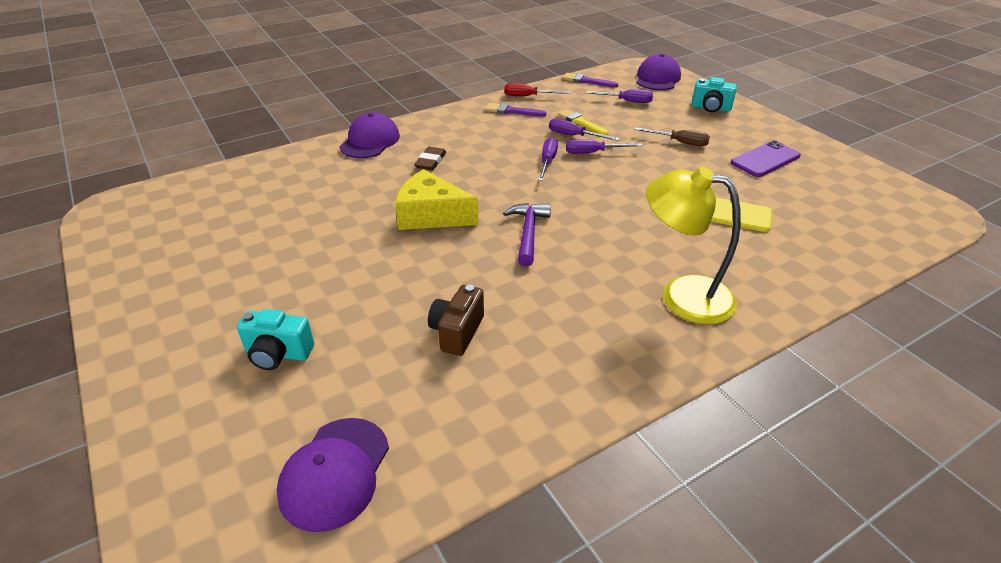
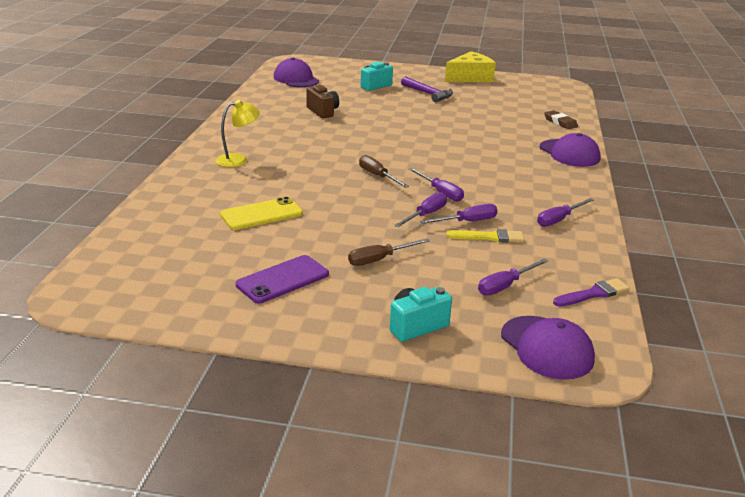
camera: 130 degrees right, 10 degrees down
yellow cheese [395,169,478,230] -> yellow cheese moved to [445,51,496,82]
brown eraser [414,147,446,170] -> brown eraser moved to [544,110,578,129]
purple brush [485,103,547,117] -> purple screwdriver [537,198,594,227]
purple hammer [503,203,551,267] -> purple hammer moved to [401,76,453,102]
red screwdriver [504,83,570,96] -> none
yellow lamp [646,167,741,324] -> yellow lamp [216,100,260,167], size x0.61
purple phone [731,141,801,177] -> purple phone turned 45 degrees clockwise [236,255,329,303]
none -> brown screwdriver [359,155,409,188]

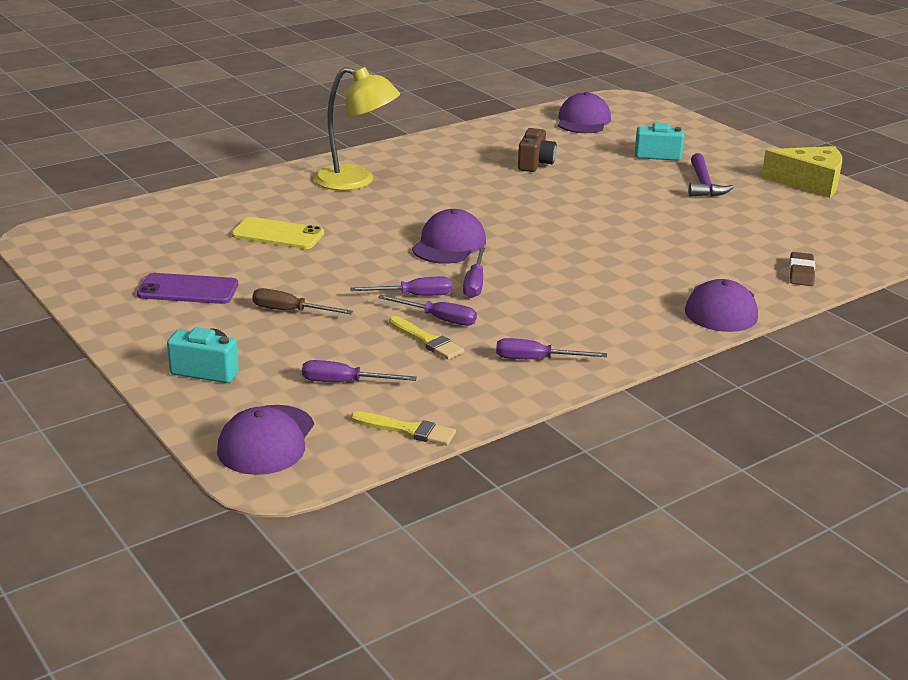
camera: 45 degrees right, 0 degrees up
yellow lamp [216,100,260,167] -> yellow lamp [314,66,400,191], size x1.63
brown screwdriver [359,155,409,188] -> purple cap [412,209,486,264]
purple brush [553,278,630,307] -> yellow brush [351,411,456,445]

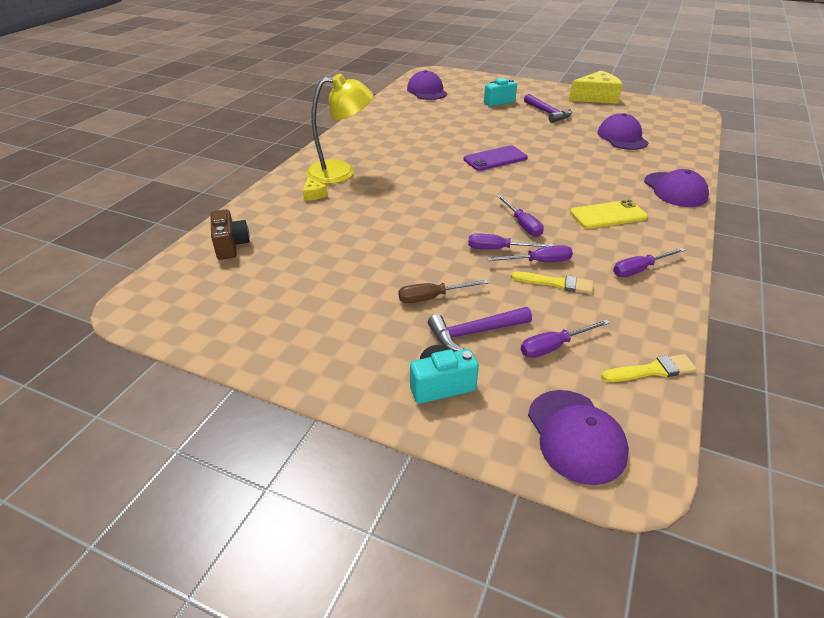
camera: 30 degrees left, 10 degrees up
purple phone [137,273,238,304] -> purple phone moved to [463,145,528,171]
yellow phone [231,217,324,249] -> yellow phone moved to [570,200,648,229]
purple screwdriver [350,277,452,296] -> purple screwdriver turned 135 degrees counterclockwise [468,233,553,250]
purple cap [412,209,486,264] -> purple cap moved to [598,113,648,150]
brown camera [518,128,557,172] -> brown camera moved to [211,209,250,260]
brown eraser [789,252,815,286] -> none
none -> yellow cheese [303,177,328,201]
none -> purple hammer [428,307,532,352]

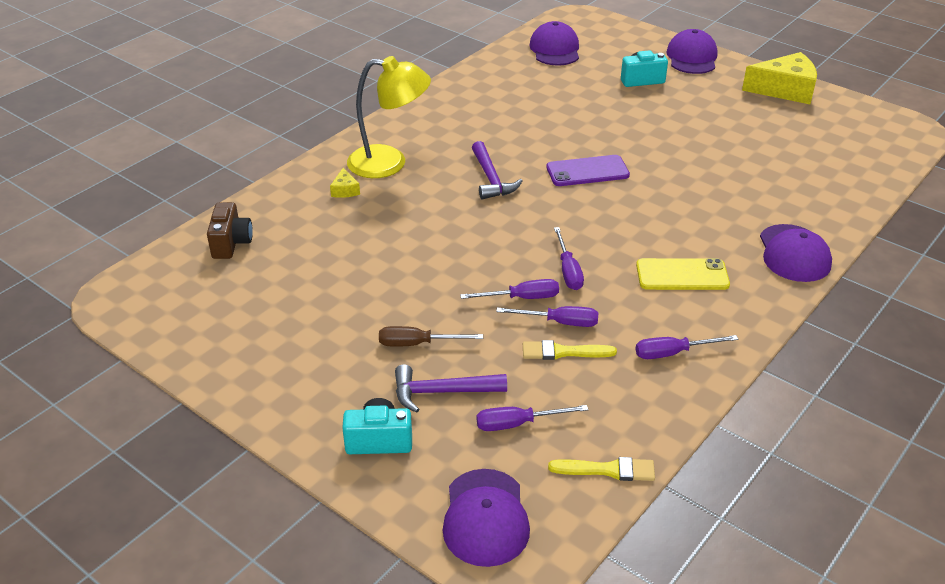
camera: 15 degrees right, 0 degrees up
purple screwdriver [468,233,553,250] -> purple screwdriver turned 150 degrees clockwise [460,279,559,299]
yellow brush [511,271,593,294] -> yellow brush turned 150 degrees clockwise [523,340,617,360]
purple hammer [524,94,572,123] -> purple hammer moved to [472,141,522,199]
purple cap [598,113,648,150] -> purple cap moved to [666,29,717,74]

